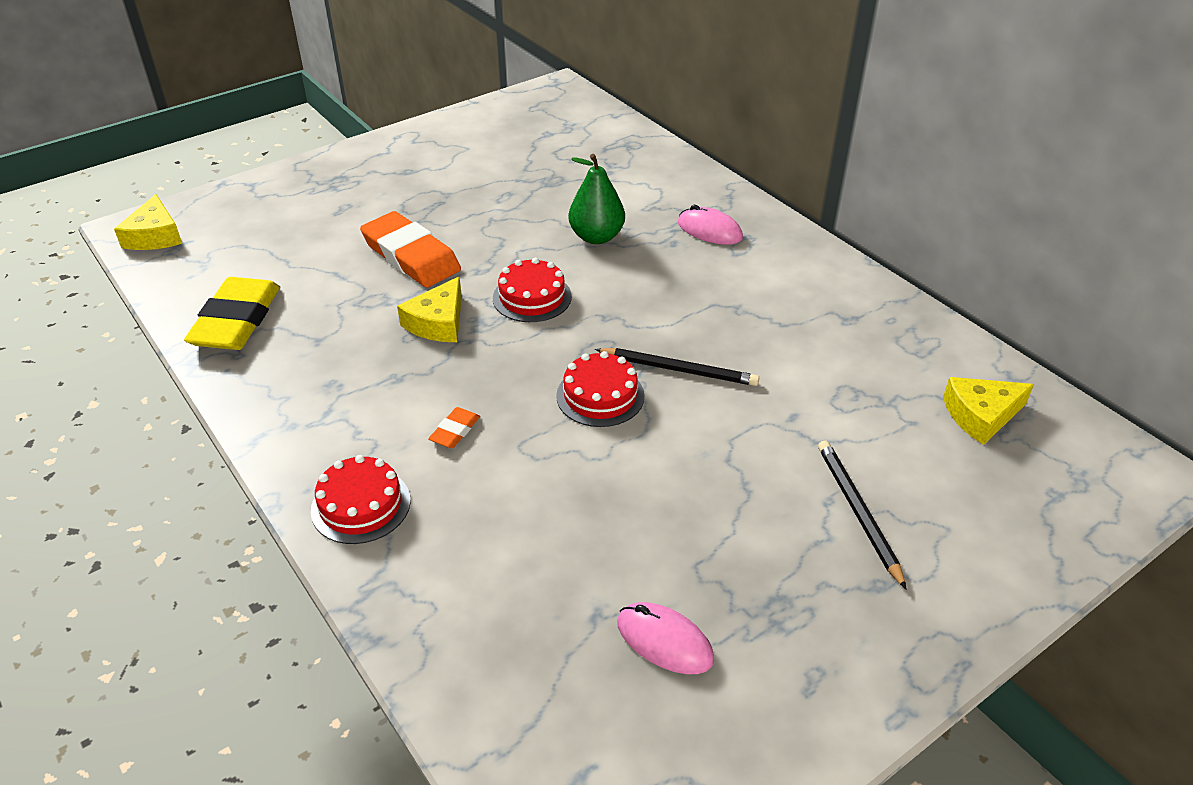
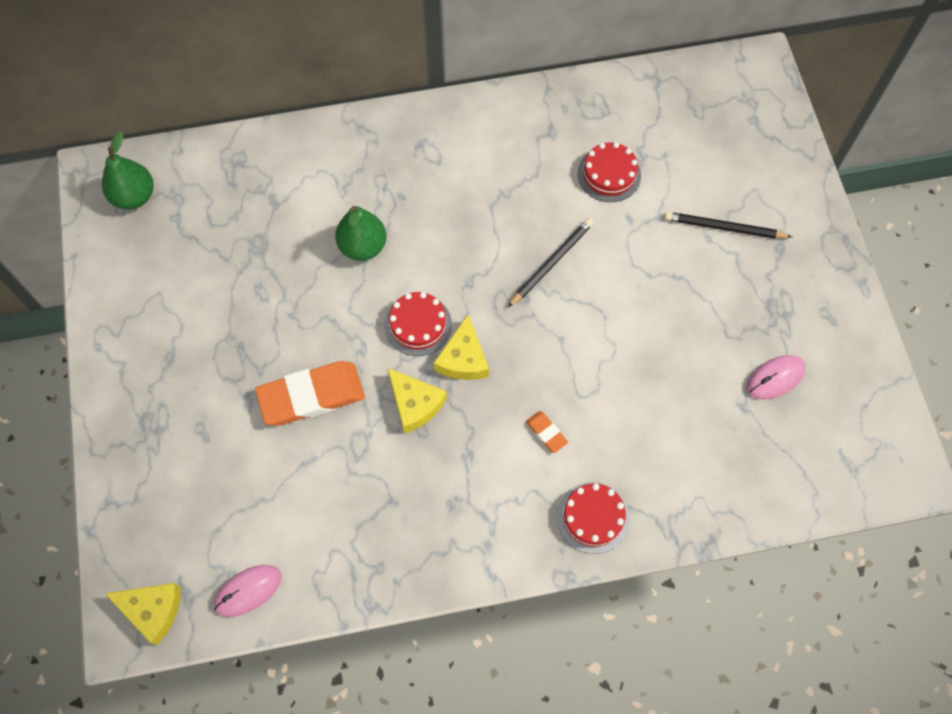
camera: 65 degrees left, 25 degrees up
yellow eraser [184,277,280,350] -> none
red cake [556,351,645,427] -> red cake moved to [577,142,641,202]
pink mouse [678,205,743,245] -> pink mouse moved to [214,565,282,617]
yellow cheese [943,377,1034,445] -> yellow cheese moved to [434,315,489,380]
none -> green pear [102,132,154,209]

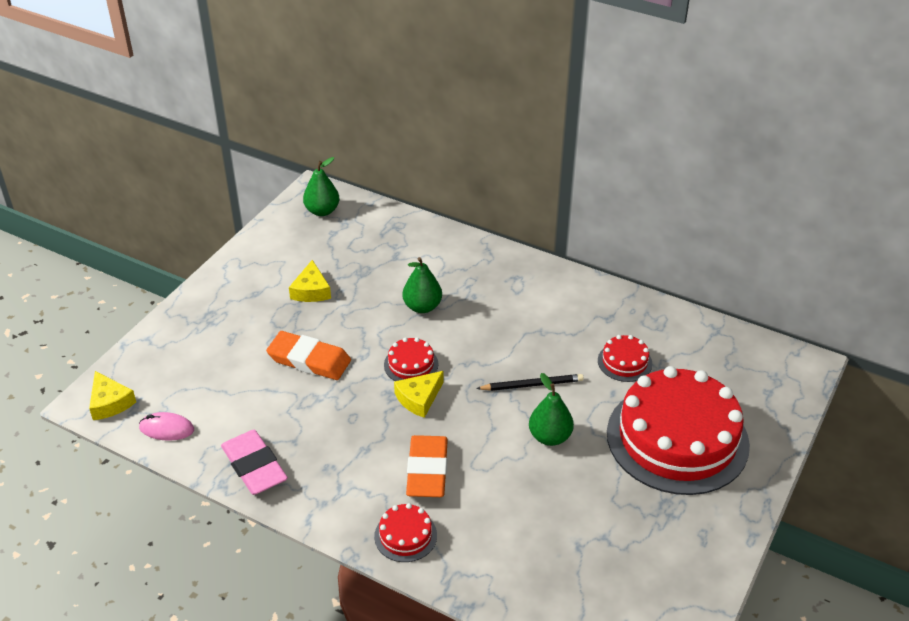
camera: 40 degrees right, 25 degrees down
yellow cheese [388,368,447,433] -> yellow cheese moved to [289,260,331,302]
orange eraser [526,411,568,453] -> orange eraser [406,435,448,497], size x2.26
black pencil [665,212,792,239] -> red cake [607,366,750,495]
pink mouse [747,355,806,400] -> none
none -> pink eraser [221,430,288,495]
none -> green pear [529,373,574,446]

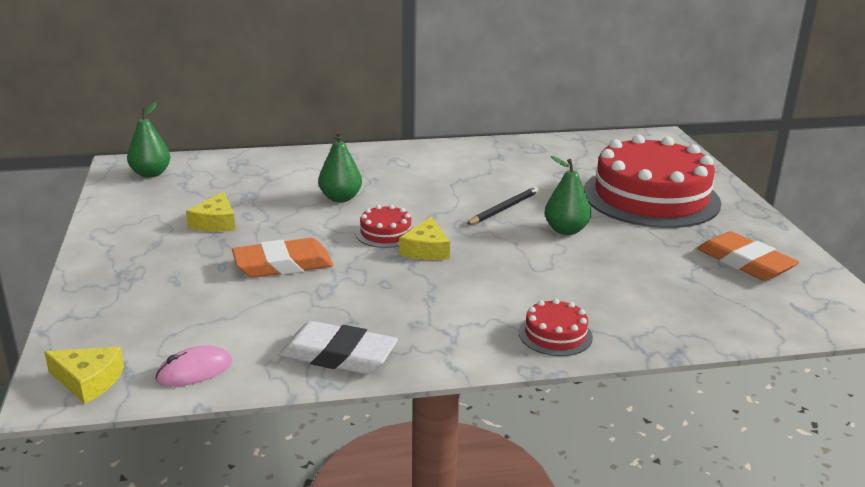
camera: 40 degrees left, 15 degrees down
pink eraser [221,430,288,495] -> white eraser [279,321,398,374]
yellow cheese [289,260,331,302] -> yellow cheese turned 45 degrees clockwise [186,191,236,232]
orange eraser [406,435,448,497] -> orange eraser moved to [697,231,799,281]
red cake [598,335,652,382] -> none

